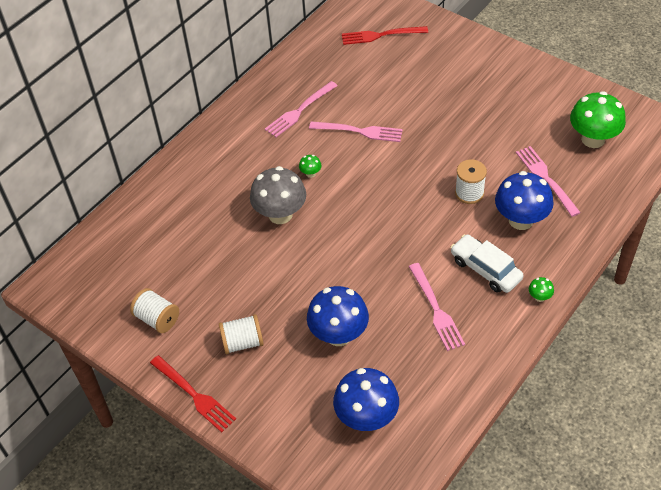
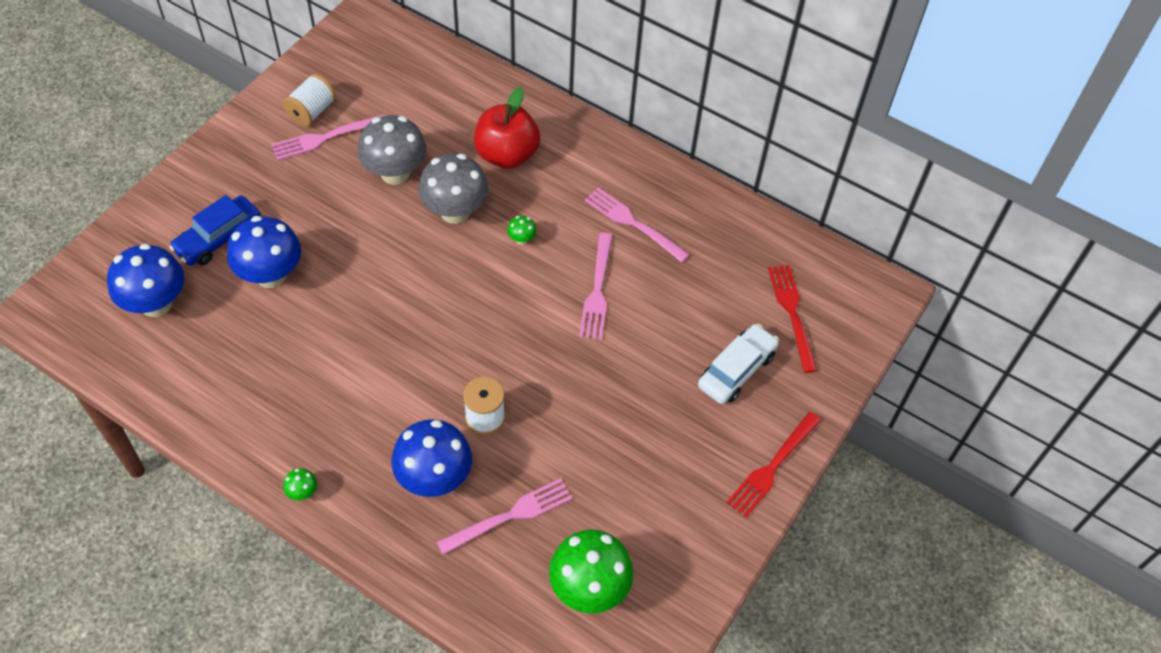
camera: 80 degrees right, 5 degrees up
red fork [150,355,236,433] -> red fork moved to [726,412,821,518]
white spool [219,314,264,354] -> none
pink fork [409,263,465,351] -> pink fork moved to [271,114,386,161]
white car [450,234,524,293] -> white car moved to [698,324,779,404]
none -> blue car [169,195,261,266]
none -> grey mushroom [357,115,427,185]
none -> red apple [474,87,540,169]

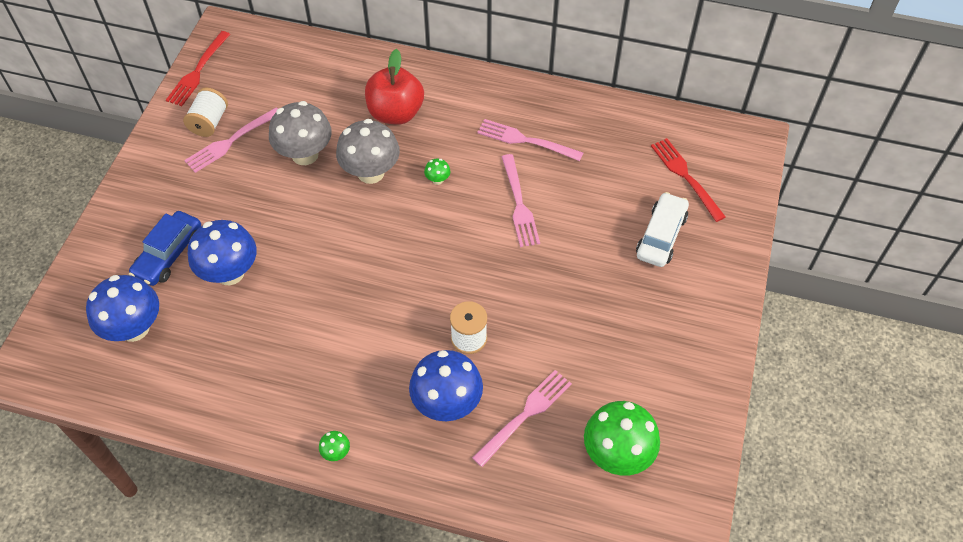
camera: 15 degrees left, 0 degrees up
red fork [726,412,821,518] -> red fork moved to [166,31,230,106]

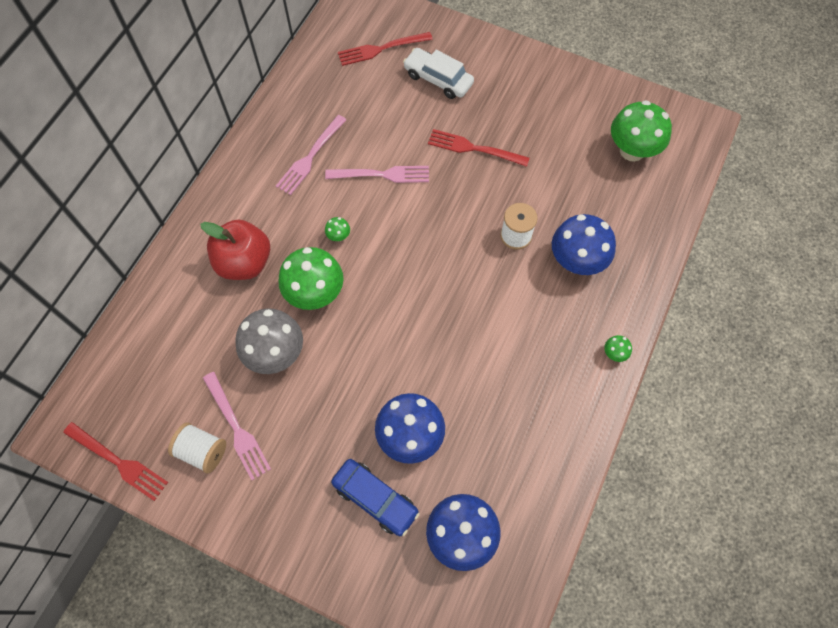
camera: 80 degrees left, 10 degrees up
grey mushroom [336,119,400,184] -> green mushroom [278,247,343,310]
pink fork [472,370,572,467] -> none
none -> red fork [428,129,529,167]

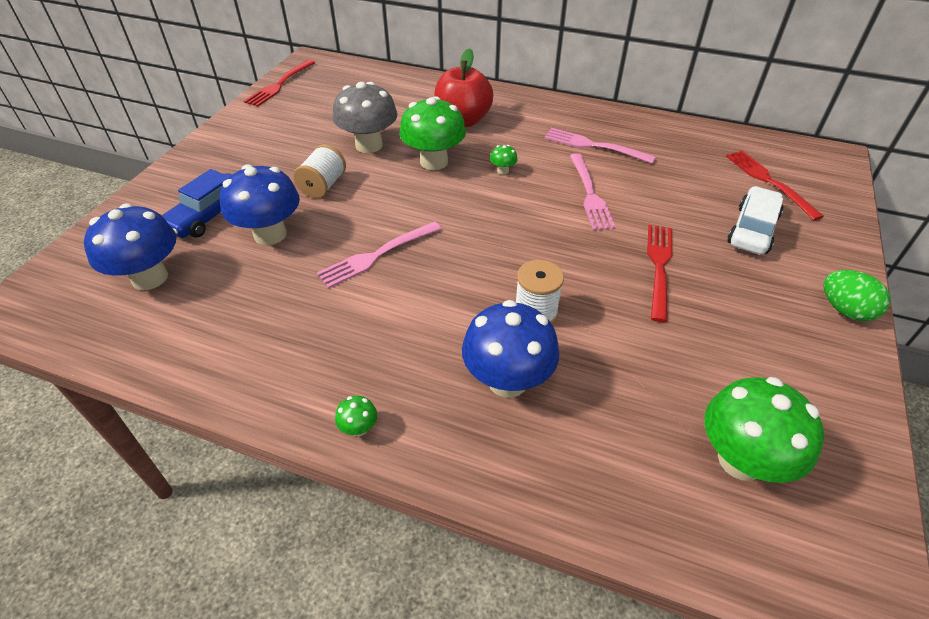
camera: 85 degrees right, 20 degrees down
white spool [168,422,226,474] -> white spool moved to [293,144,346,198]
pink fork [203,372,271,480] -> pink fork moved to [317,221,442,288]
none -> green egg [823,270,891,321]

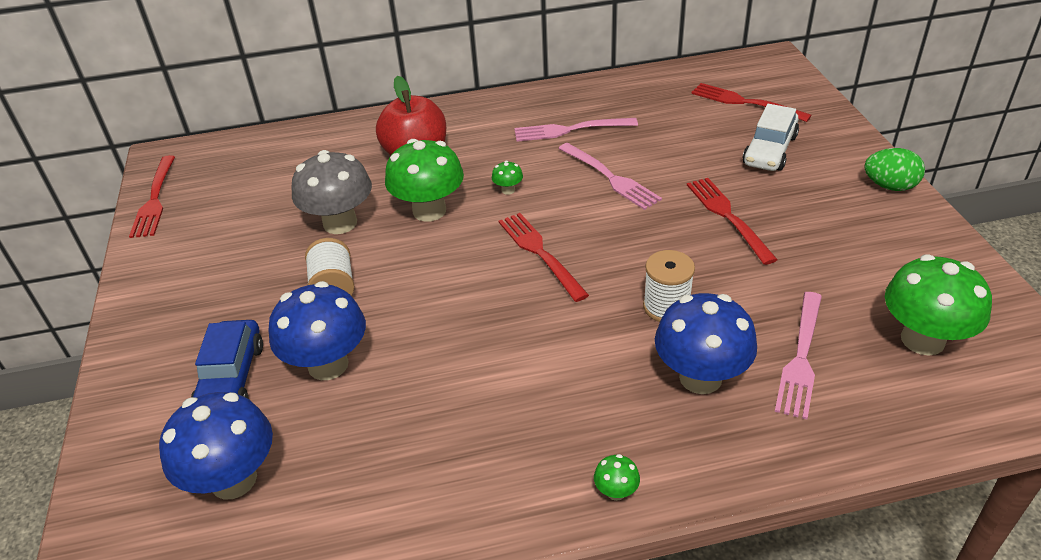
camera: 30 degrees left, 5 degrees down
pink fork [317,221,442,288] -> pink fork moved to [775,292,822,419]
white car [728,186,784,255] -> white car turned 150 degrees counterclockwise [743,104,799,171]
none -> red fork [499,213,589,302]

